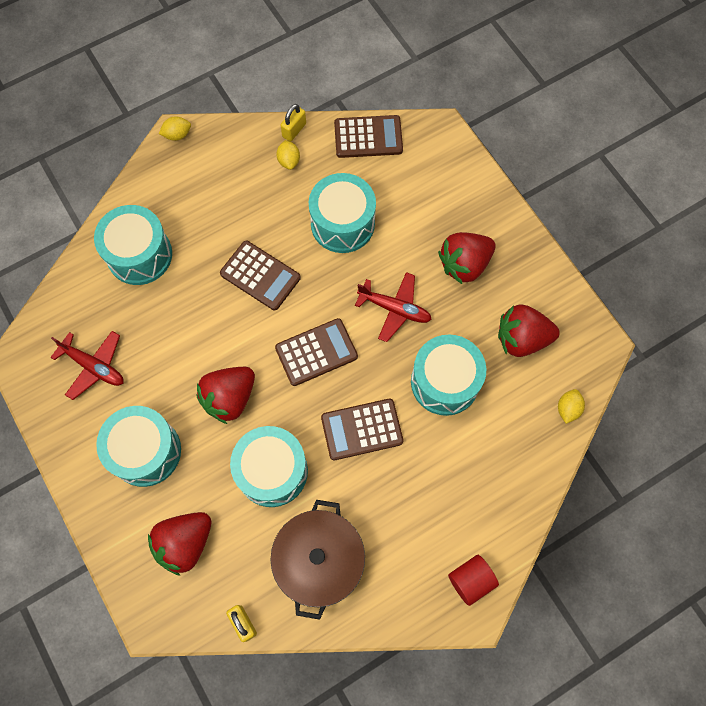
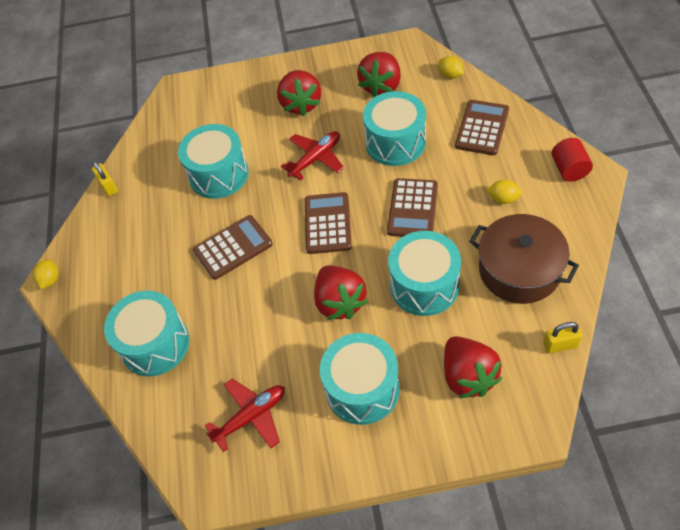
camera: 60 degrees left, 15 degrees down
yellow lemon [276,140,300,170] -> yellow lemon moved to [486,180,522,204]
brown calculator [334,115,403,158] -> brown calculator moved to [455,100,509,155]

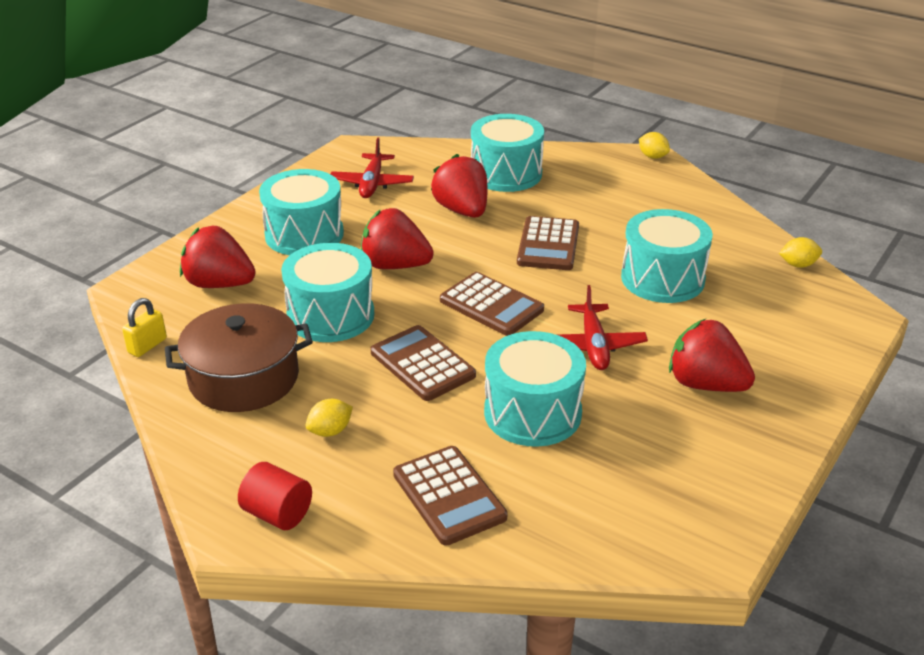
camera: 125 degrees right, 20 degrees down
yellow padlock [92,160,118,197] -> none
red strawberry [357,52,401,97] -> red strawberry moved to [431,154,487,218]
yellow lemon [438,56,464,78] -> yellow lemon moved to [779,237,822,268]

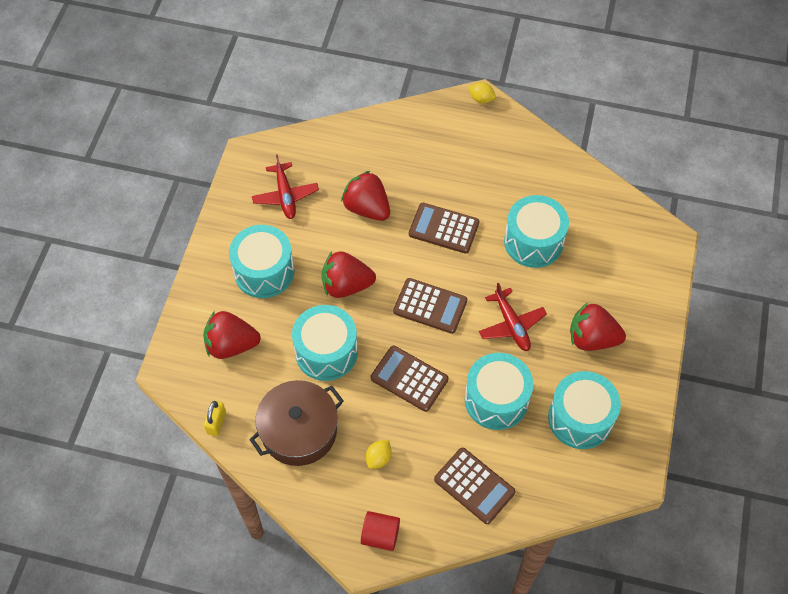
camera: 20 degrees left, 25 degrees up
turquoise drum [471,114,544,192] -> turquoise drum moved to [548,371,621,449]
brown calculator [517,216,579,270] -> brown calculator turned 120 degrees clockwise [409,203,479,254]
yellow lemon [779,237,822,268] -> none

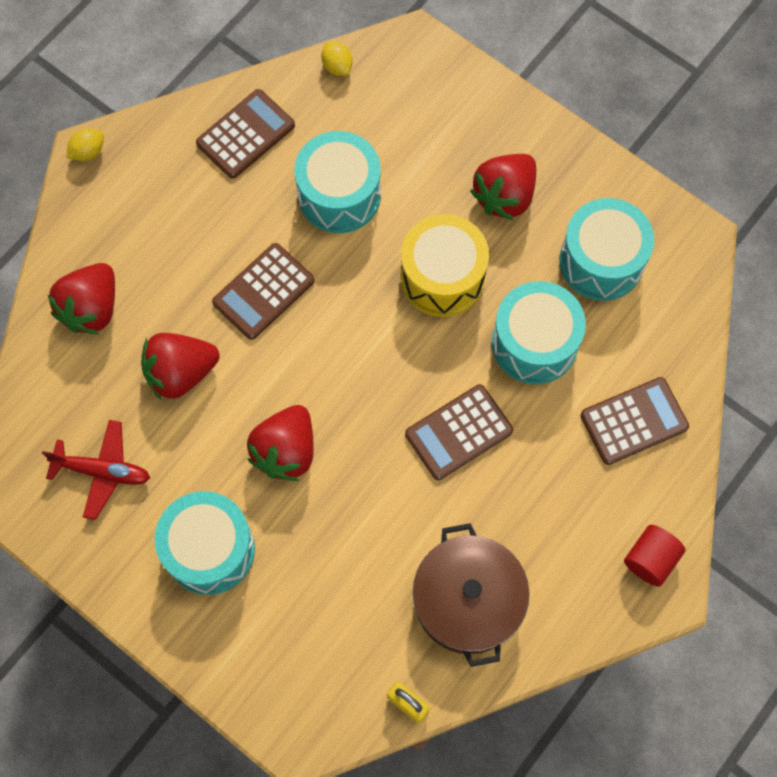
camera: 65 degrees left, 10 degrees up
red strawberry [203,311,261,359] -> red strawberry moved to [47,263,115,334]
turquoise drum [292,305,358,381] -> none
yellow lemon [366,440,392,469] -> yellow lemon moved to [321,42,353,76]
brown calculator [393,278,467,334] -> brown calculator moved to [196,89,295,179]
red plane [479,283,547,351] -> yellow drum [401,214,489,317]

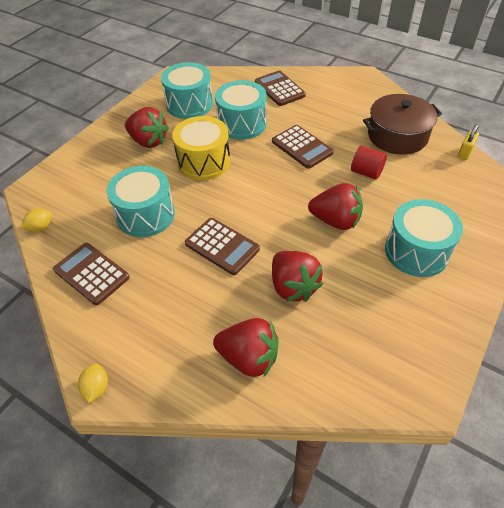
camera: 95 degrees left, 20 degrees down
red plane [42,420,150,520] -> none
yellow lemon [67,128,104,161] -> yellow lemon turned 45 degrees clockwise [78,364,108,403]
red cylinder [624,525,685,587] -> red cylinder moved to [351,146,387,180]

